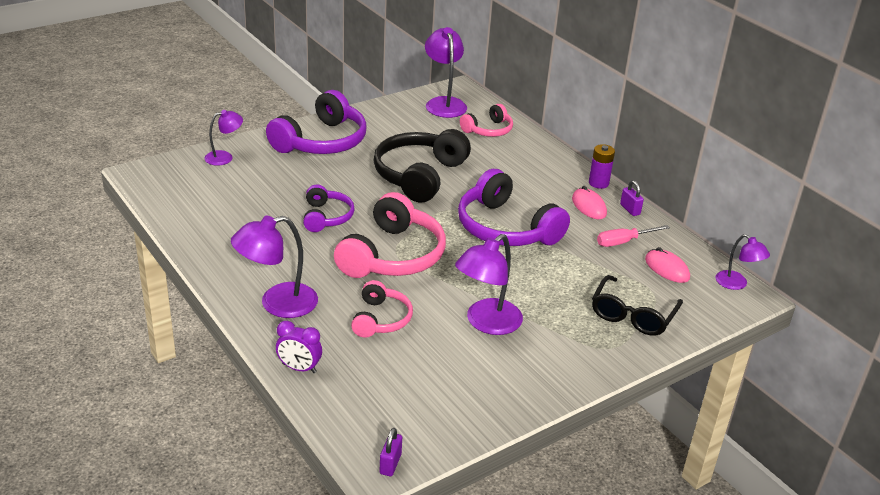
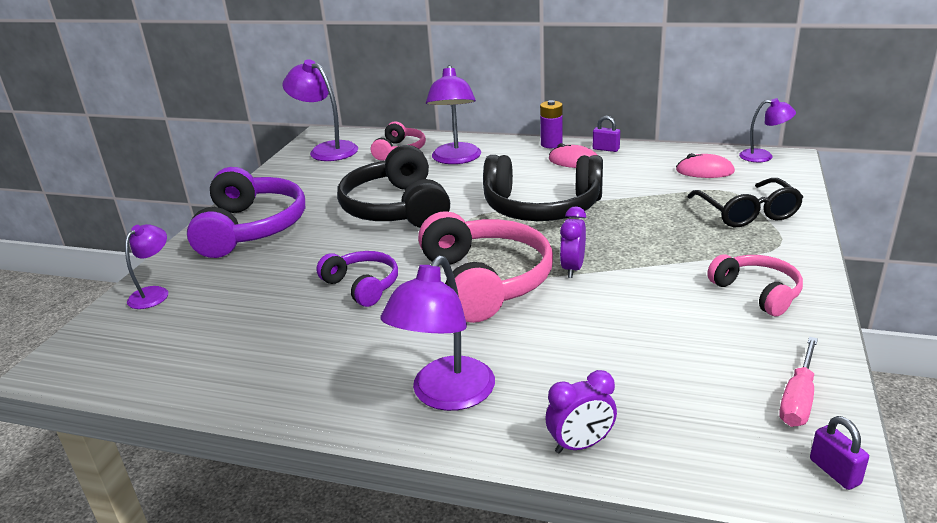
camera: 35 degrees left, 5 degrees down
pink headphones [351,280,413,338] -> pink headphones moved to [707,254,803,316]
purple lamp [455,234,523,335] -> purple lamp moved to [426,65,481,164]
purple headphones [458,169,570,246] -> black headphones [483,155,603,221]
pink screwdriver [597,225,670,247] -> pink screwdriver moved to [779,337,818,427]
none -> purple clock [560,206,586,278]

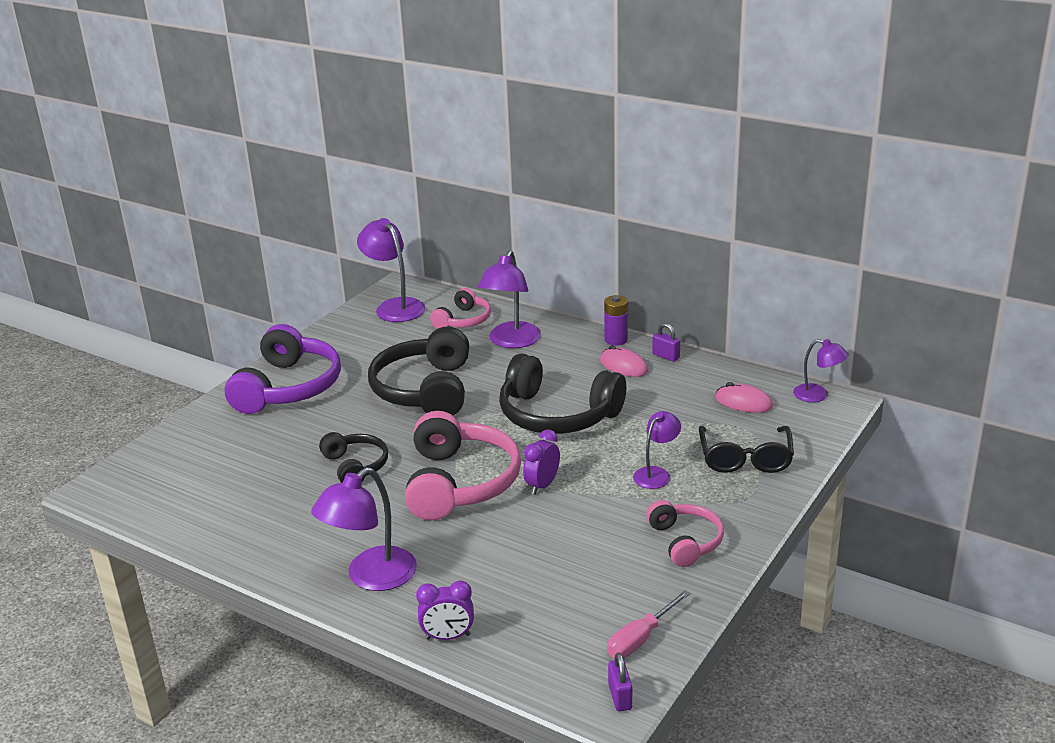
camera: 15 degrees right, 0 degrees up
purple lamp [125,224,168,309] -> purple lamp moved to [633,411,681,489]
purple headphones [316,251,398,307] -> black headphones [319,432,388,483]

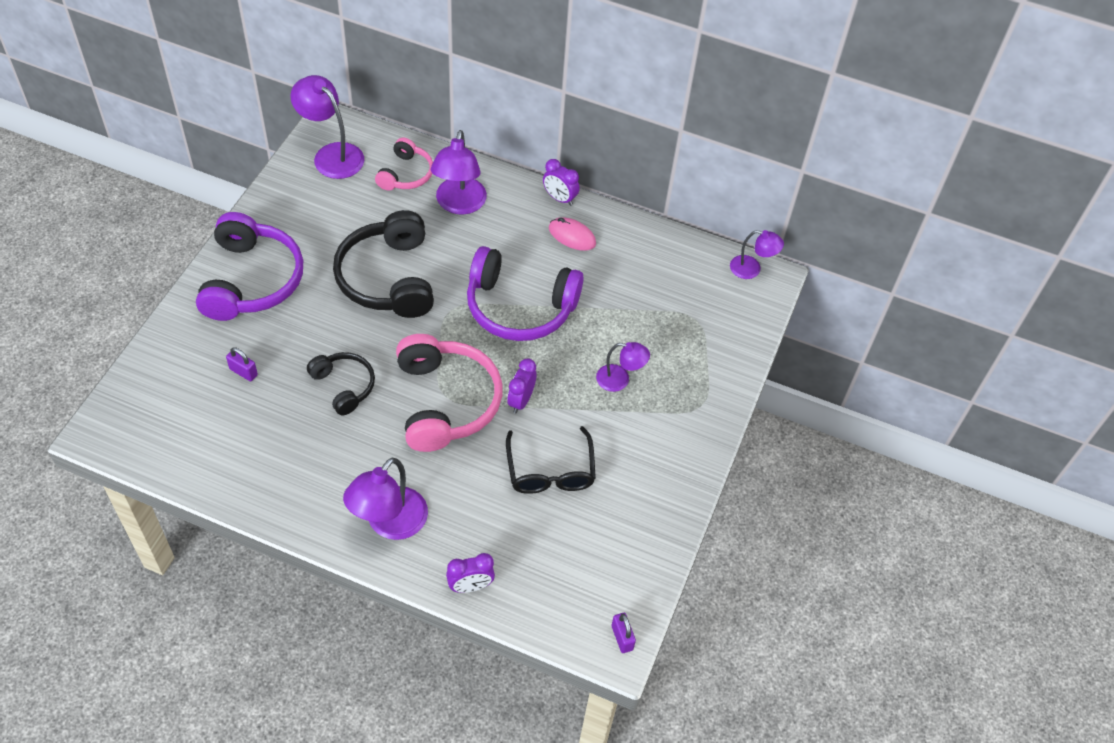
camera: 15 degrees left, 25 degrees up
black headphones [499,353,626,434] -> purple headphones [467,246,584,341]
purple battery [604,295,628,345] -> purple clock [543,159,580,206]
pink screwdriver [607,590,690,658] -> none
purple lamp [633,411,681,489] -> purple lamp turned 75 degrees clockwise [596,342,650,392]
pink headphones [646,500,724,567] -> none
purple padlock [652,323,680,362] -> purple padlock moved to [226,347,258,381]
black glasses [699,426,794,473] -> black glasses moved to [506,426,596,494]
pink mouse [715,382,773,413] -> none

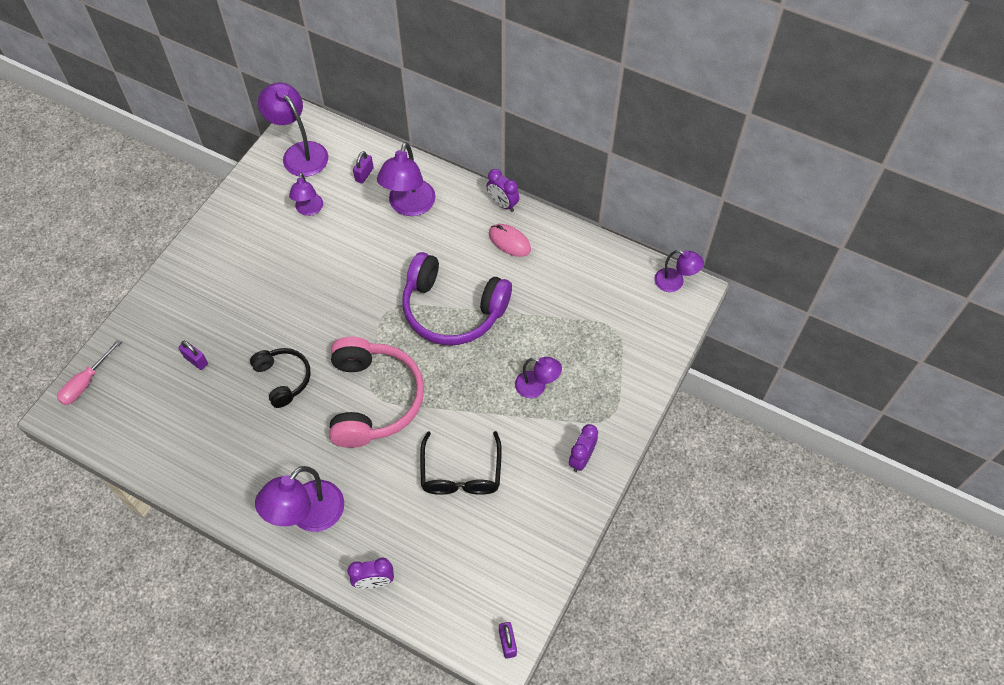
camera: 10 degrees right, 5 degrees up
purple headphones [196,212,303,321] -> none
black headphones [333,210,434,318] -> none
pink headphones [375,138,433,191] -> purple padlock [353,151,374,184]
purple clock [507,359,536,413] -> purple clock moved to [569,424,598,472]
none -> pink screwdriver [57,340,121,405]
none -> purple lamp [289,173,323,216]

